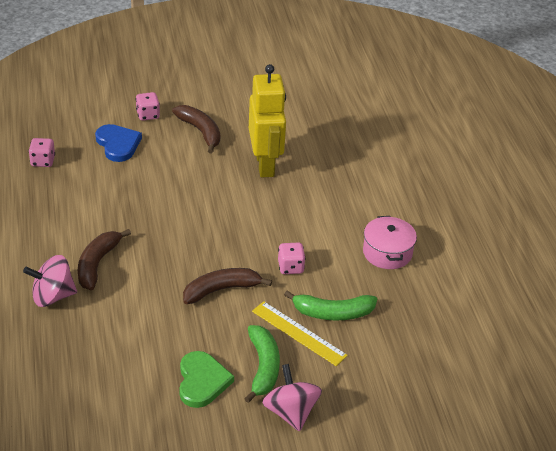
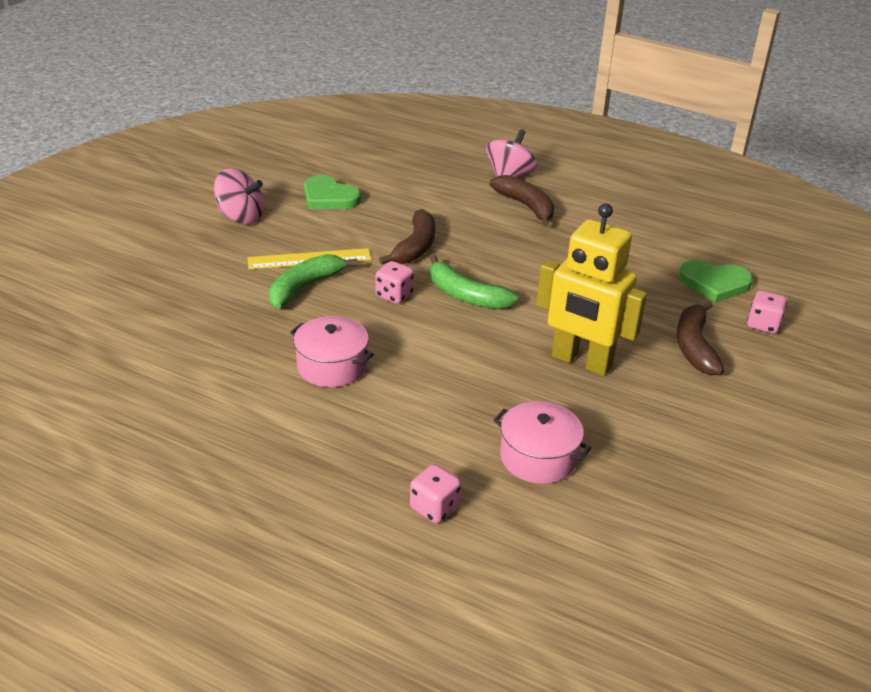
camera: 130 degrees right, 5 degrees down
pink dice [28,138,55,167] -> pink dice moved to [410,464,461,523]
blue heart [95,124,142,162] -> green heart [678,260,753,303]
brown banana [172,105,220,153] -> brown banana turned 90 degrees clockwise [677,301,725,375]
green banana [244,325,280,403] -> green banana moved to [430,255,518,309]
none -> pink pot [494,401,591,484]

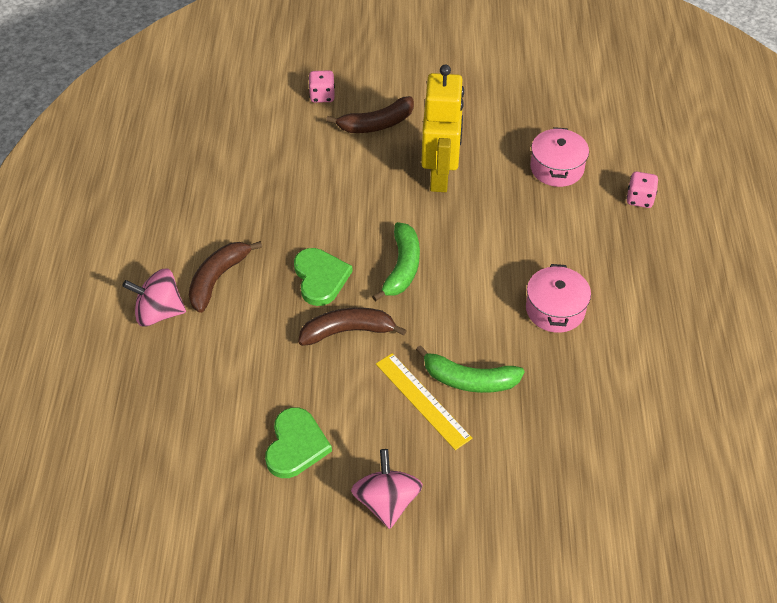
camera: 115 degrees left, 15 degrees up
pink dice [375,261,414,304] -> none
green heart [678,260,753,303] -> green heart moved to [294,248,353,306]

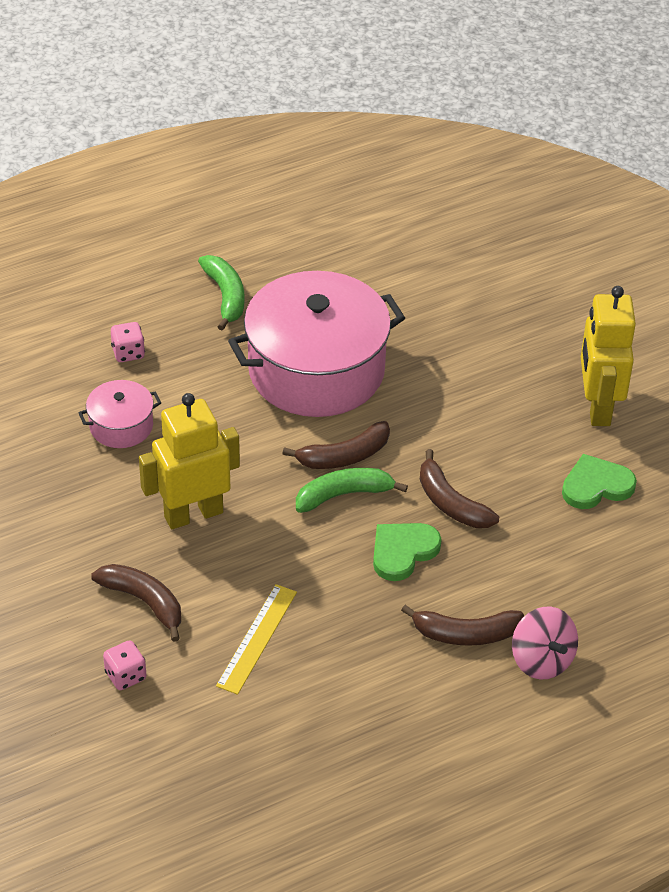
camera: 120 degrees left, 5 degrees down
pink spinning top [351,449,423,529] -> yellow robot [581,286,636,426]
yellow ruler [376,353,472,450] -> yellow ruler moved to [216,584,297,695]
green banana [416,345,525,393] -> green banana moved to [198,255,244,331]
pink pot [526,264,591,333] -> pink pot [228,271,405,417], size x2.21
none -> brown banana [282,421,390,469]

